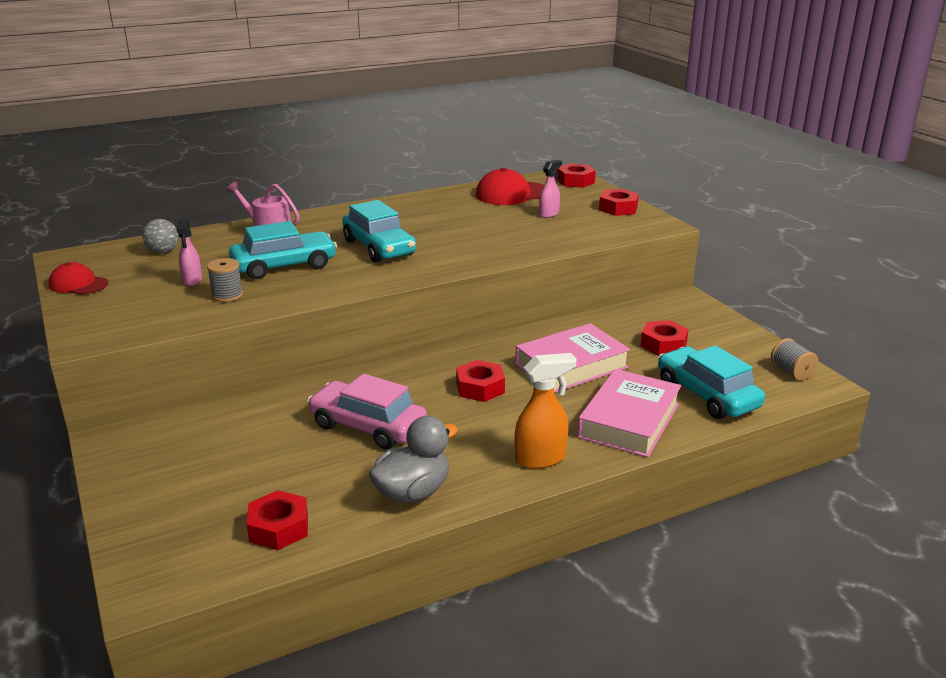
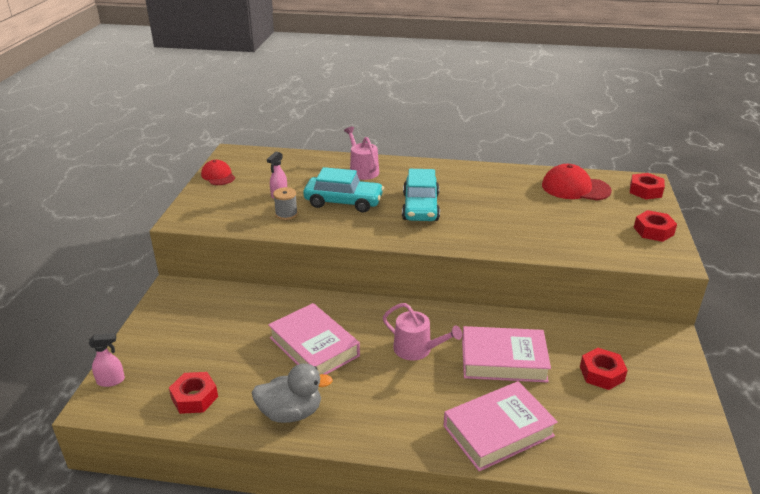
camera: 35 degrees right, 5 degrees up
grey ball [142,219,179,253] -> none
pink car [307,373,427,450] -> pink book [268,303,360,375]
red nut [456,360,505,402] -> pink watering can [383,303,462,361]
orange spray bottle [515,353,577,469] -> none
pink spray bottle [539,159,562,218] -> pink spray bottle moved to [89,333,125,387]
turquoise car [658,345,765,419] -> none
grey spool [771,338,818,381] -> none

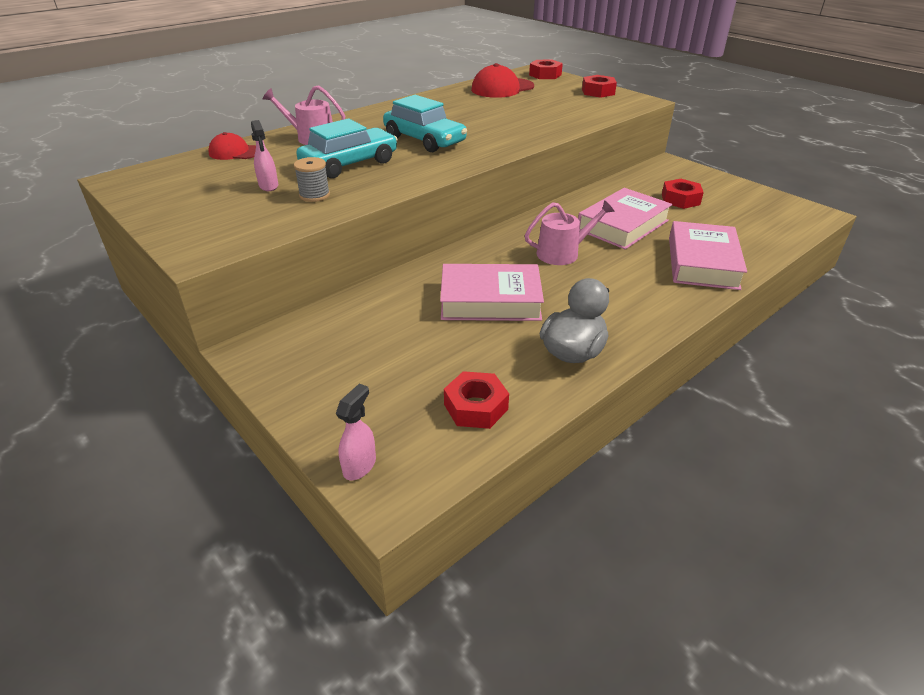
camera: 50 degrees left, 5 degrees up
red cap [201,160,235,185] -> red cap moved to [208,132,256,160]

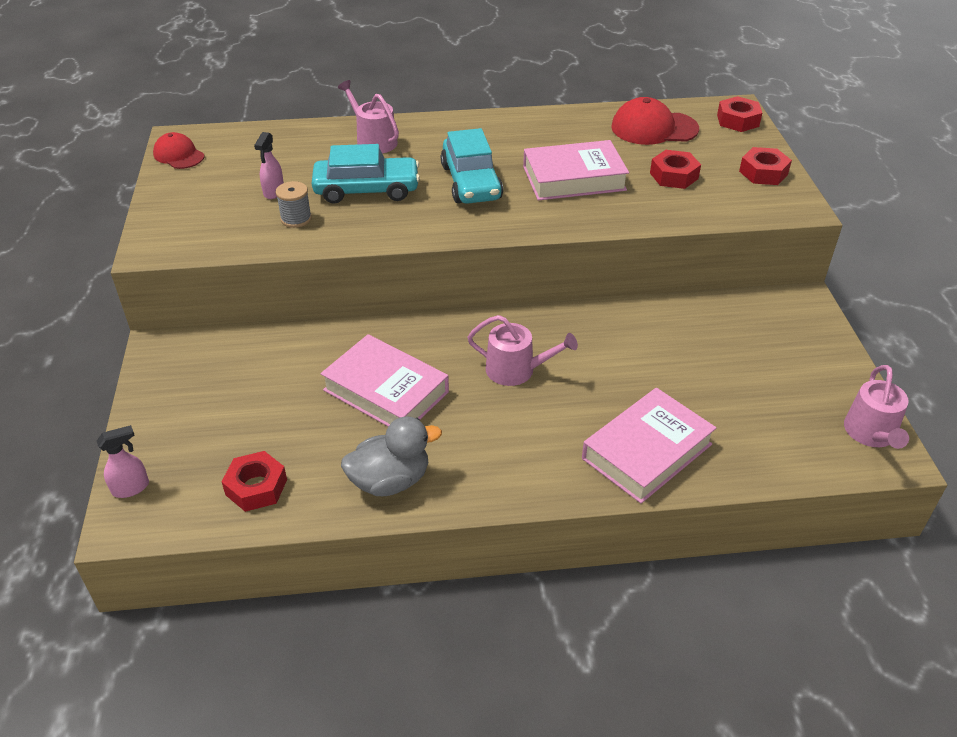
camera: 35 degrees right, 5 degrees up
red cap [208,132,256,160] -> red cap moved to [153,132,204,169]
pink book [578,188,672,249] -> pink book moved to [523,140,629,200]
red nut [662,179,704,209] -> red nut moved to [650,150,701,189]
none -> pink watering can [844,365,909,449]

